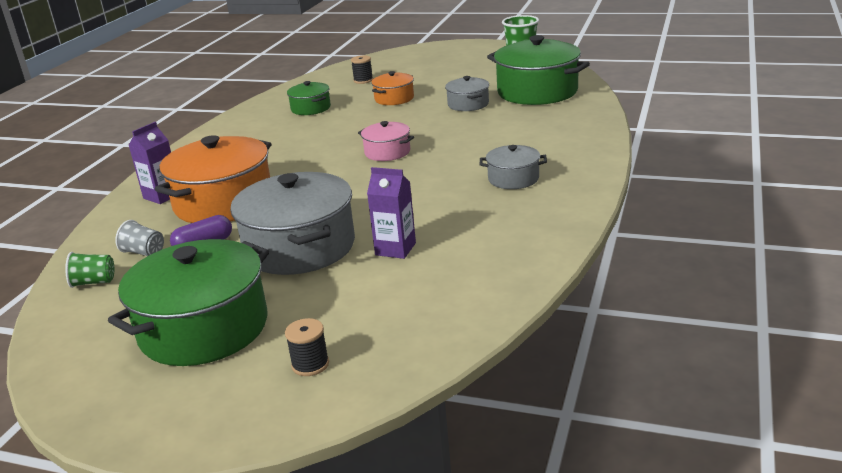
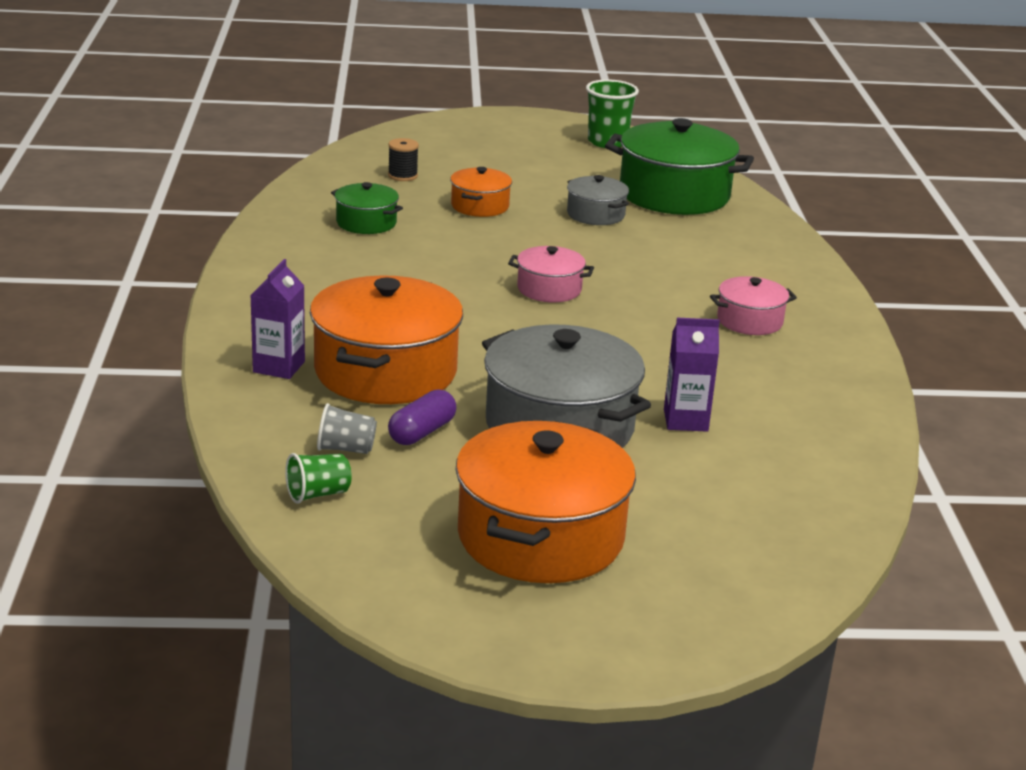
camera: 25 degrees left, 0 degrees up
green pot [108,239,269,366] -> orange pot [455,421,636,583]
black spool [285,318,329,376] -> none
grey pot [480,145,547,189] -> pink pot [710,276,797,335]

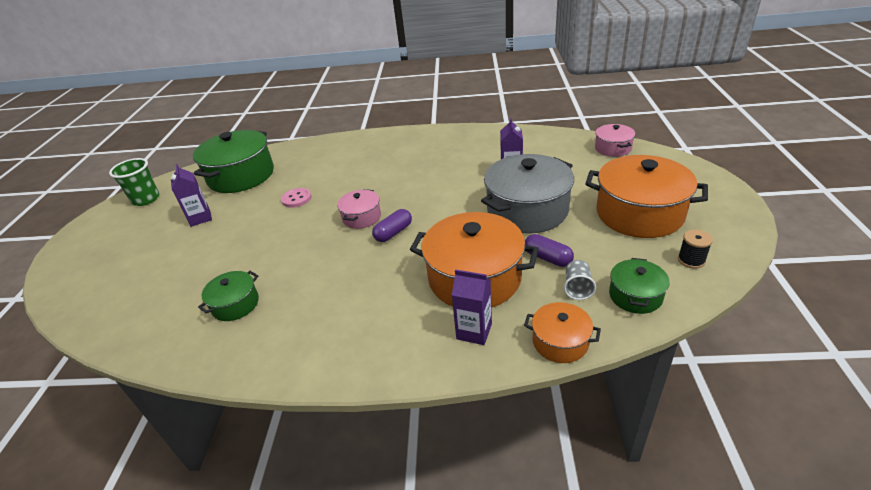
camera: 80 degrees left, 10 degrees up
green cup [285,453,352,504] -> green pot [609,258,670,314]
black spool [388,138,419,181] -> black spool moved to [678,230,713,269]
orange pot [450,167,512,217] -> orange pot moved to [524,302,601,363]
grey pot [567,175,629,225] -> none
pink pot [710,276,797,335] -> pink pot moved to [595,124,635,157]
none -> purple carton [171,164,212,227]
none -> pink button [281,188,311,208]
none -> purple capsule [372,209,412,242]

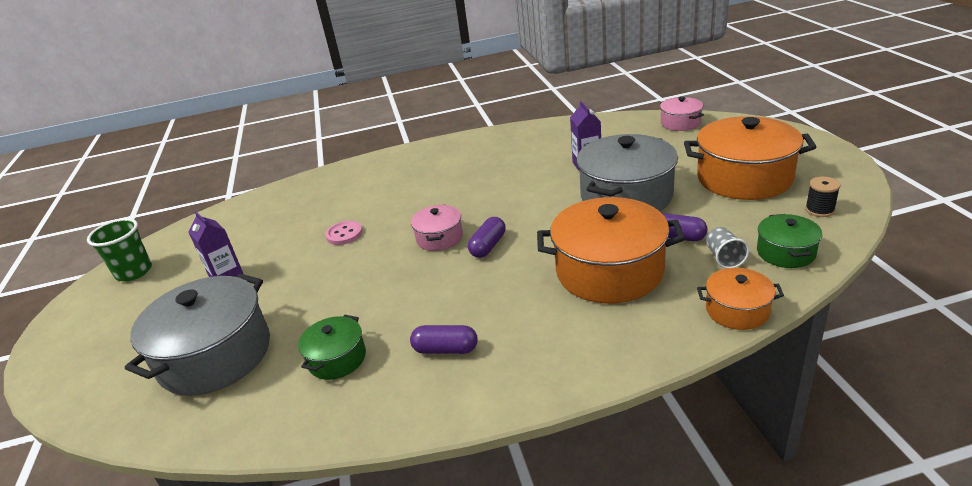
camera: 15 degrees left, 5 degrees down
green pot [193,130,274,193] -> none
purple carton [452,269,492,345] -> none
none -> grey pot [125,274,270,396]
none -> purple capsule [410,325,478,354]

